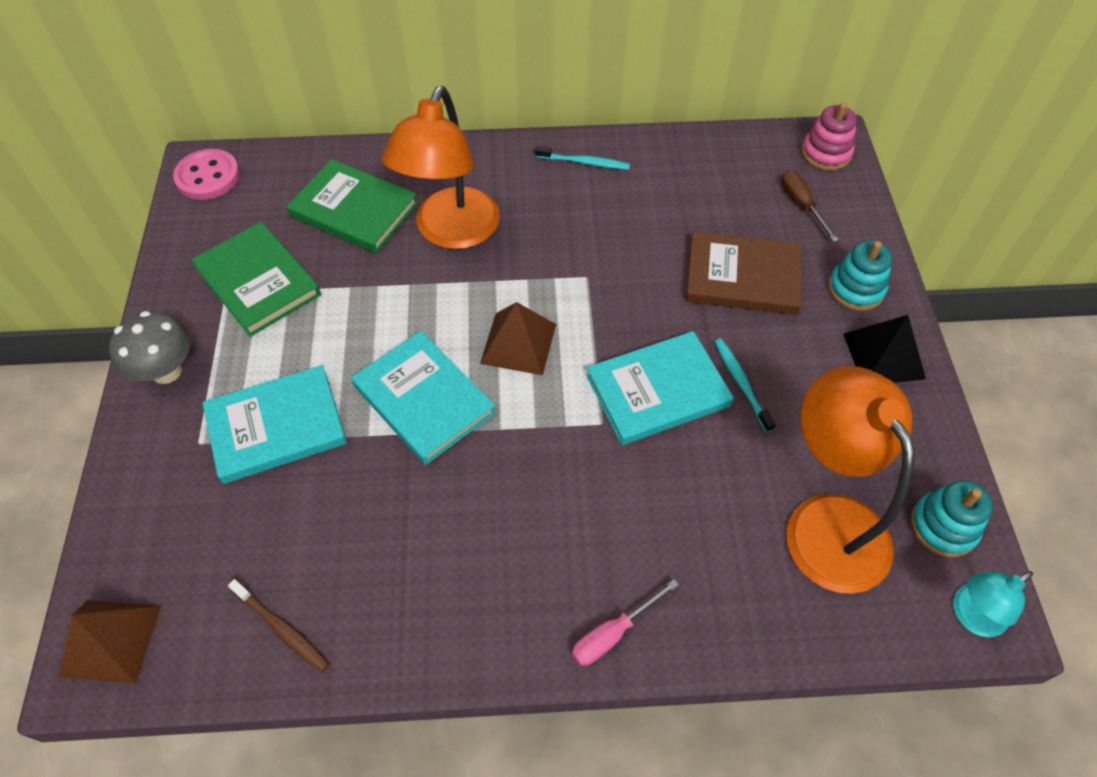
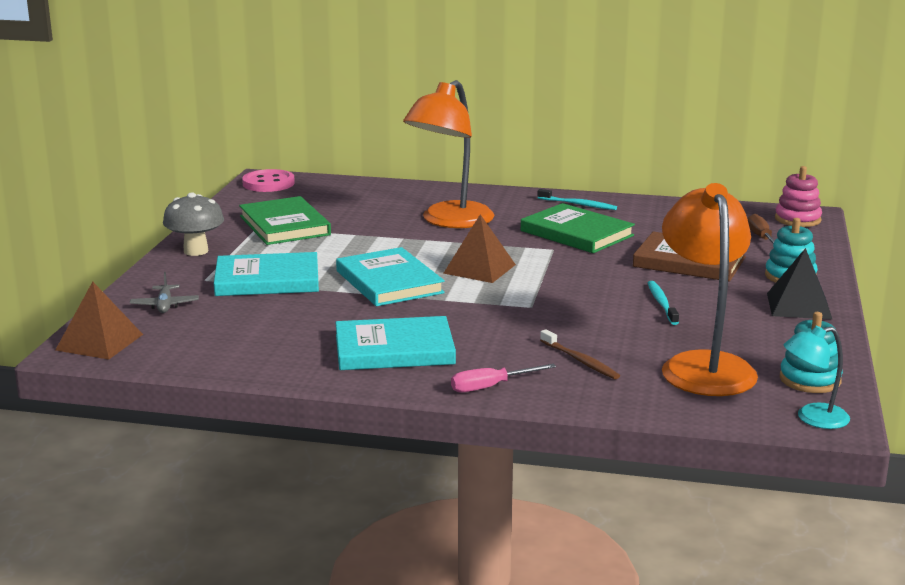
camera: 15 degrees right, 35 degrees down
brown toothbrush [228,579,329,672] -> brown toothbrush moved to [540,329,620,379]
green book [287,159,418,253] -> green book moved to [521,203,635,253]
turquoise book [586,331,734,445] -> turquoise book moved to [335,316,456,370]
none -> grey plane [130,272,199,313]

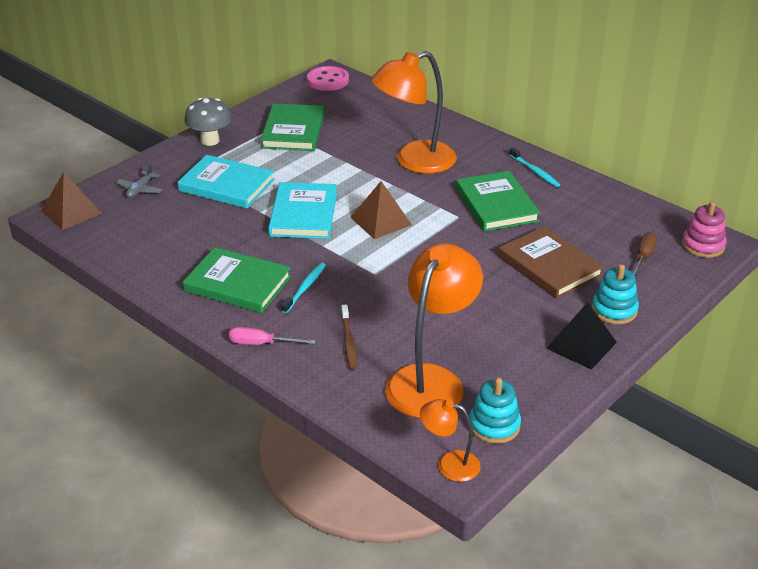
camera: 30 degrees right, 15 degrees up
turquoise book [335,316,456,370] -> green book [183,247,291,313]
turquoise toothbrush [648,281,679,325] -> turquoise toothbrush moved to [281,263,326,313]
turquoise lamp [784,326,850,429] -> orange lamp [420,399,481,482]

